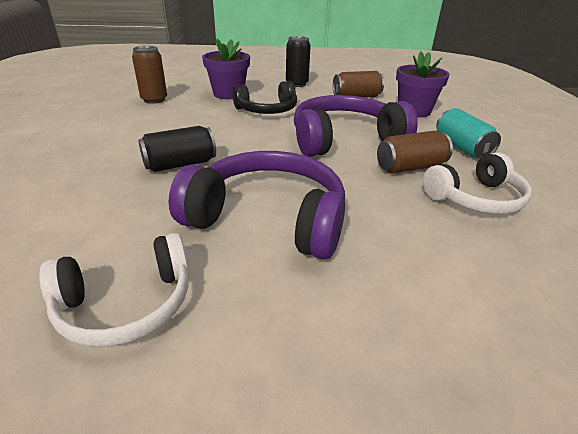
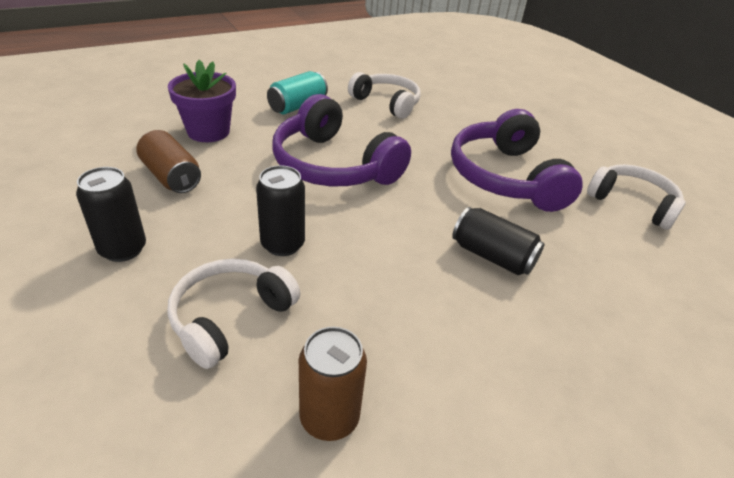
camera: 120 degrees left, 5 degrees up
purple flower pot [202,39,250,99] -> white headphones [167,259,300,369]
black headphones [233,81,297,114] -> black can [256,165,305,256]
brown can [377,131,453,174] -> none

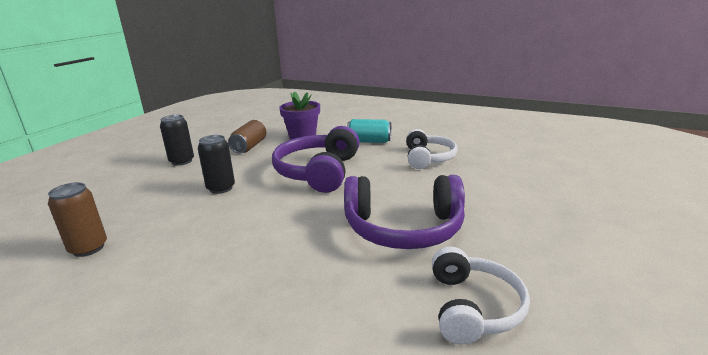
camera: 60 degrees right, 15 degrees down
white headphones [167,259,300,369] -> none
purple headphones [451,109,583,212] -> purple headphones turned 135 degrees counterclockwise [344,175,465,249]
black can [452,207,545,275] -> none

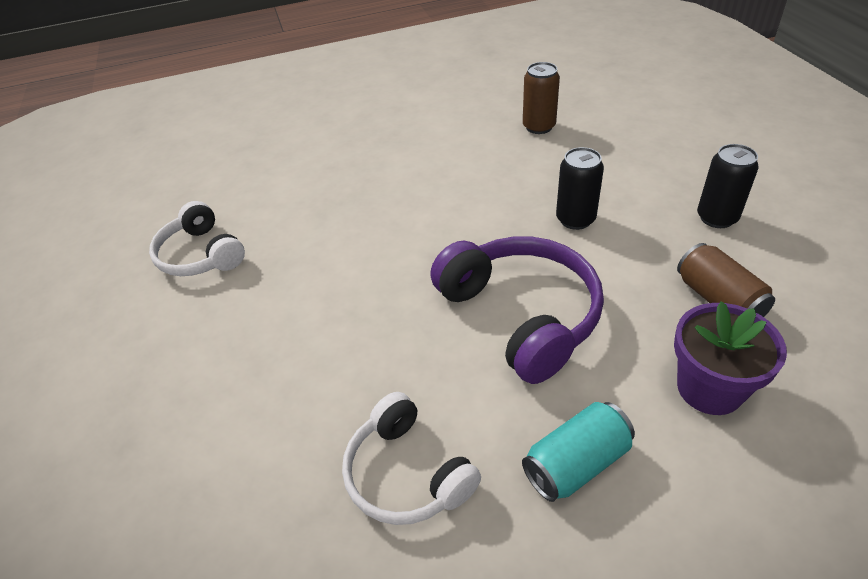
camera: 140 degrees right, 20 degrees up
purple headphones [344,175,465,249] -> none

